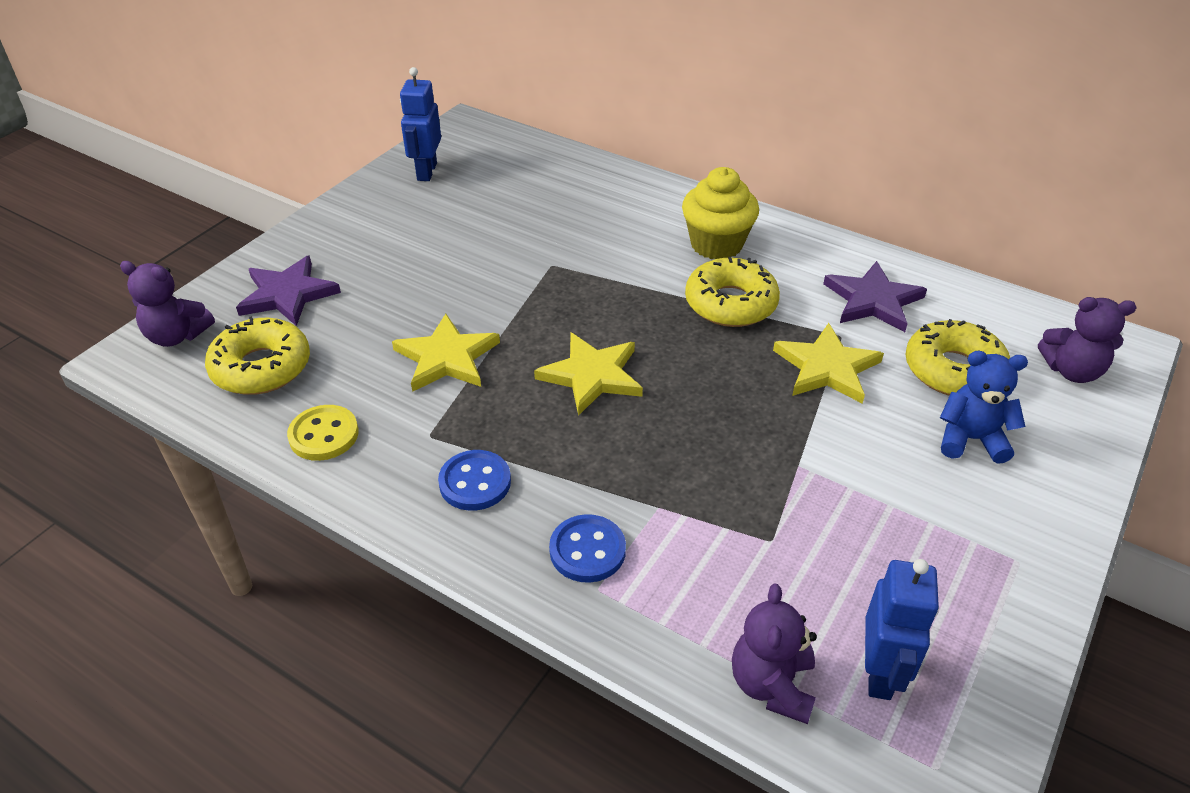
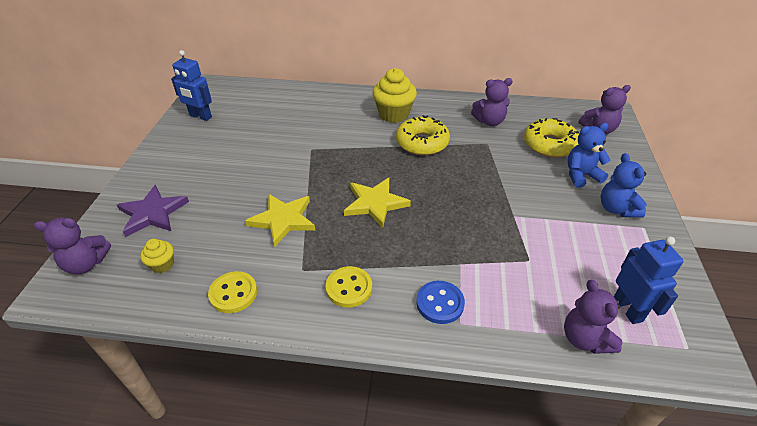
camera: 25 degrees left, 0 degrees up
yellow donut [205,316,310,395] -> yellow cupcake [140,239,174,273]
blue robot [400,67,441,181] -> blue robot turned 45 degrees counterclockwise [171,50,212,121]
blue button [438,450,511,511] -> yellow button [326,266,372,308]
yellow star [773,323,884,404] -> none
purple star [823,261,927,332] -> purple teddy bear [471,78,513,126]
none -> blue teddy bear [601,153,646,218]

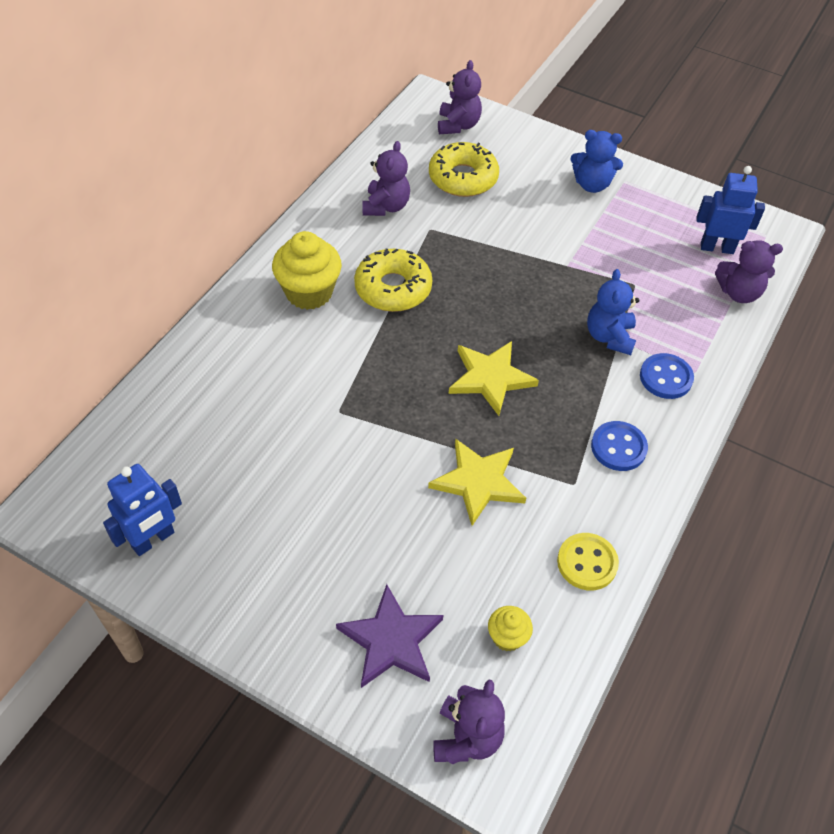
camera: 70 degrees left, 10 degrees up
yellow button [326,266,372,308] -> blue button [591,421,648,471]
blue teddy bear [567,123,611,188] -> blue teddy bear moved to [587,269,640,355]

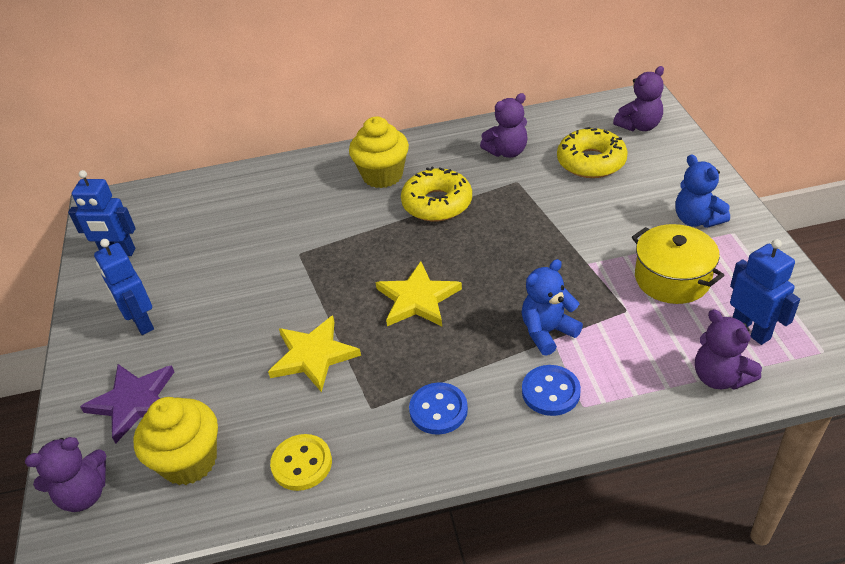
camera: 55 degrees right, 10 degrees down
yellow cupcake [488,606,533,652] -> yellow cupcake [134,397,218,485], size x1.94
none -> blue robot [94,239,154,335]
none -> yellow pot [632,224,725,304]

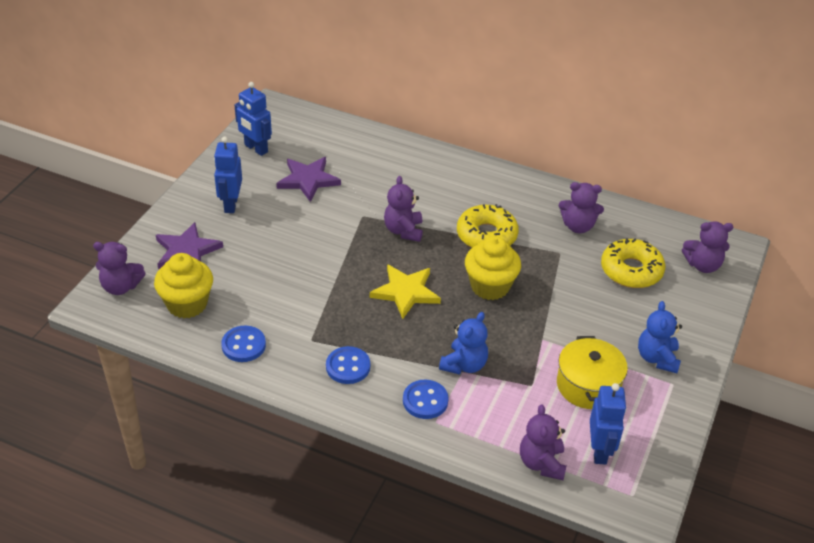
camera: 30 degrees right, 0 degrees up
yellow star [268,316,361,392] -> none
yellow button [270,434,332,491] -> blue button [221,326,266,362]
yellow cupcake [349,116,409,188] -> yellow cupcake moved to [465,236,521,300]
blue teddy bear [522,259,583,356] -> blue teddy bear turned 120 degrees clockwise [439,312,488,375]
none -> purple star [276,157,341,202]
none -> purple teddy bear [384,176,423,242]

